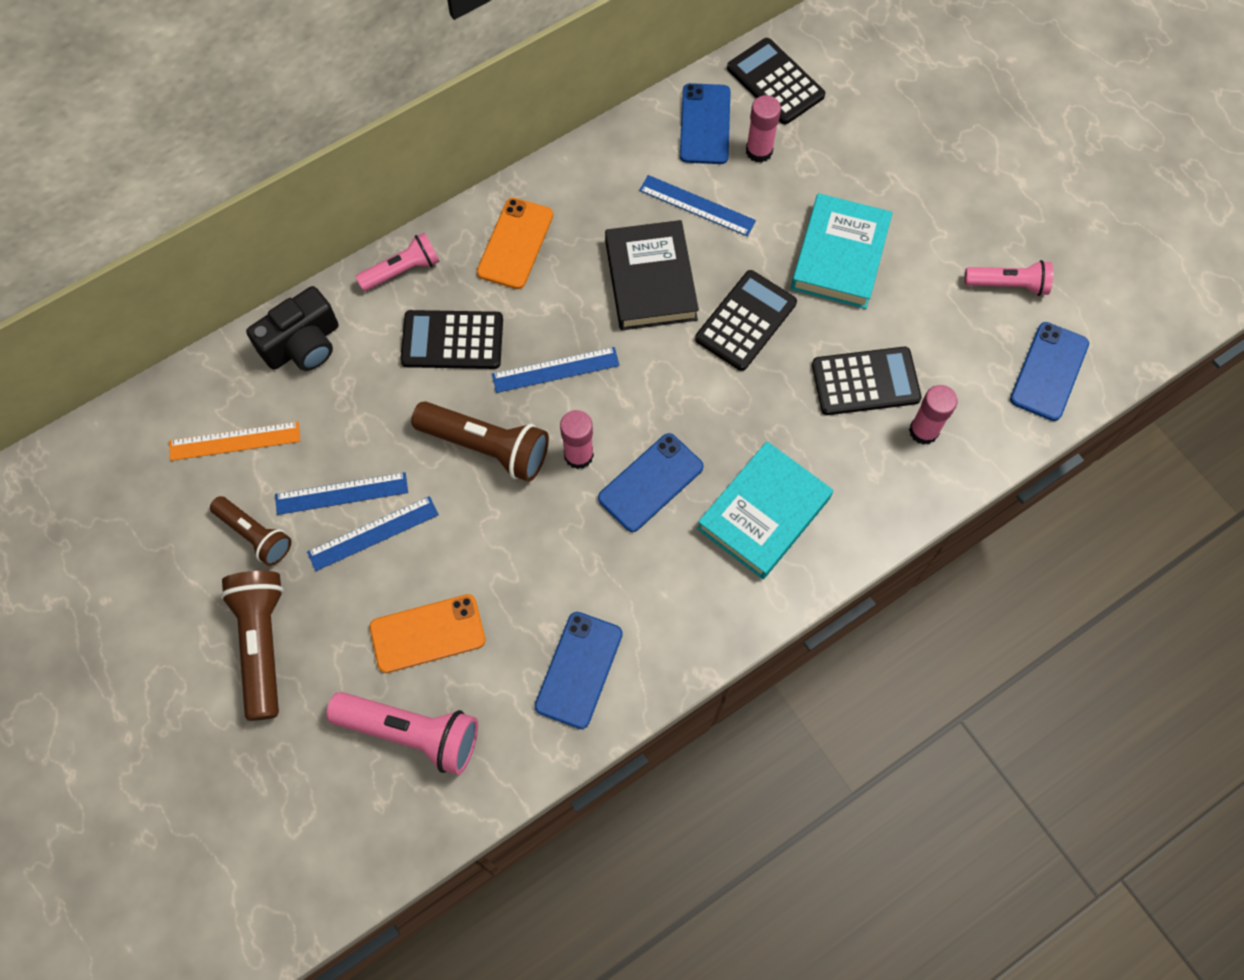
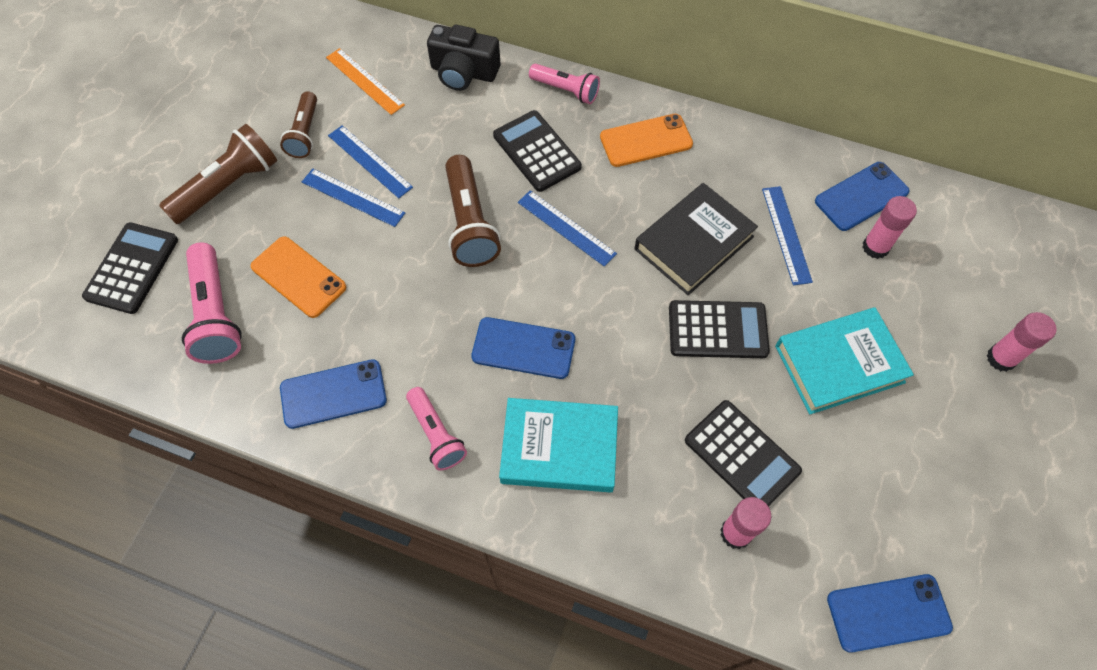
camera: 55 degrees right, 5 degrees down
pink glue stick [560,410,594,469] -> pink glue stick moved to [986,312,1056,372]
black calculator [727,38,825,124] -> black calculator moved to [82,222,178,314]
pink flashlight [964,260,1053,296] -> pink flashlight moved to [406,387,467,471]

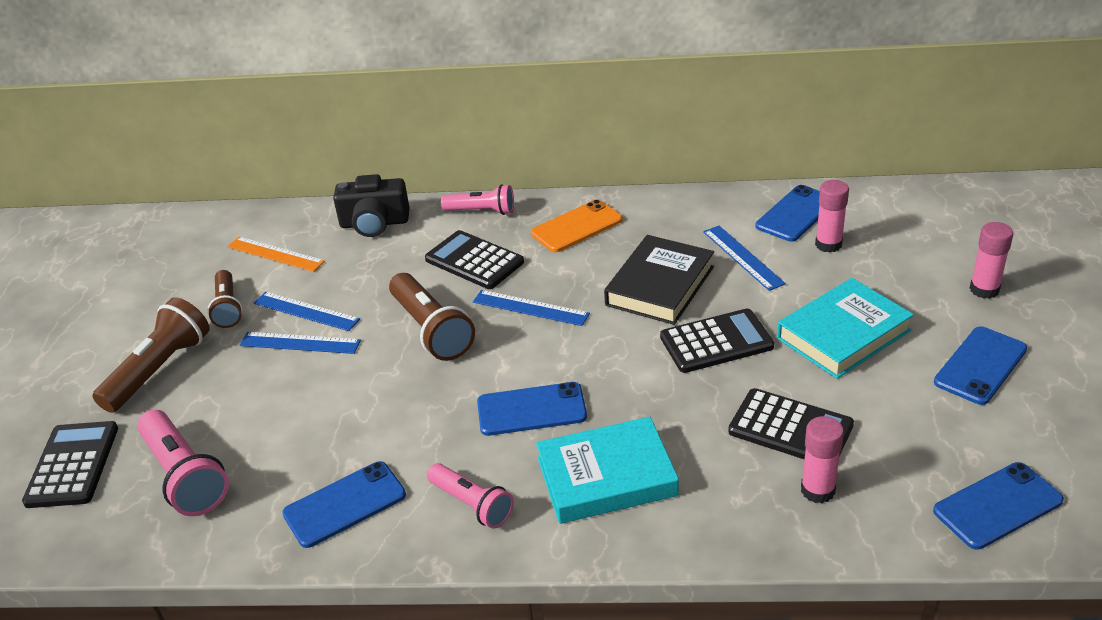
camera: 15 degrees left, 25 degrees down
orange phone [251,236,346,318] -> none
none -> blue phone [934,326,1027,405]

